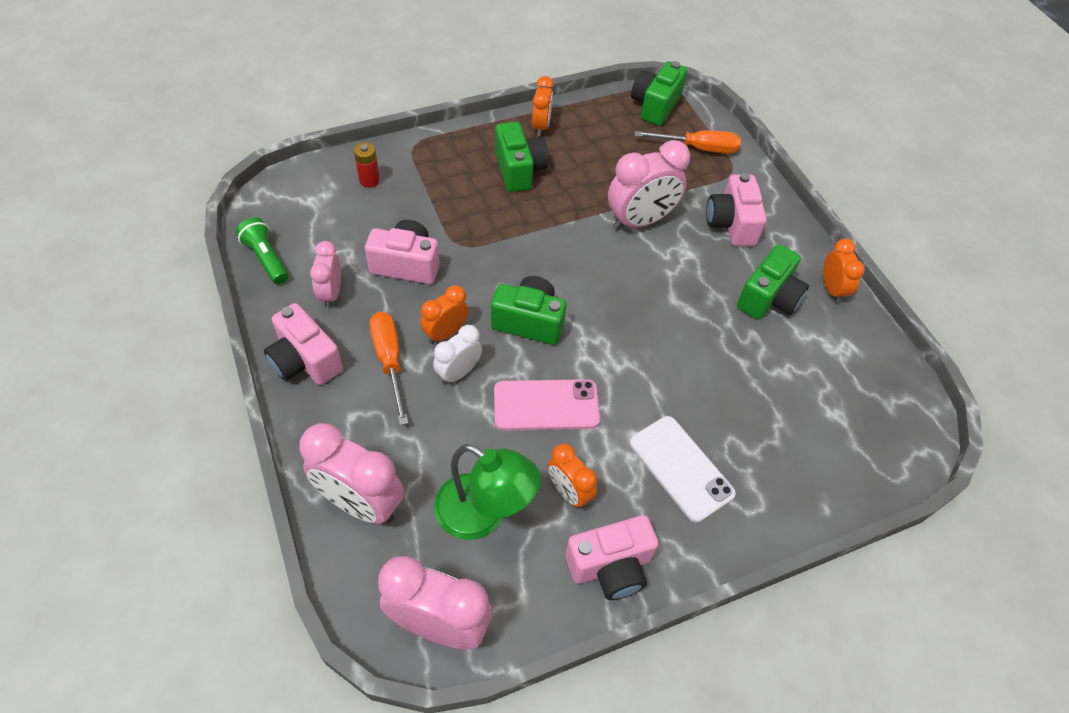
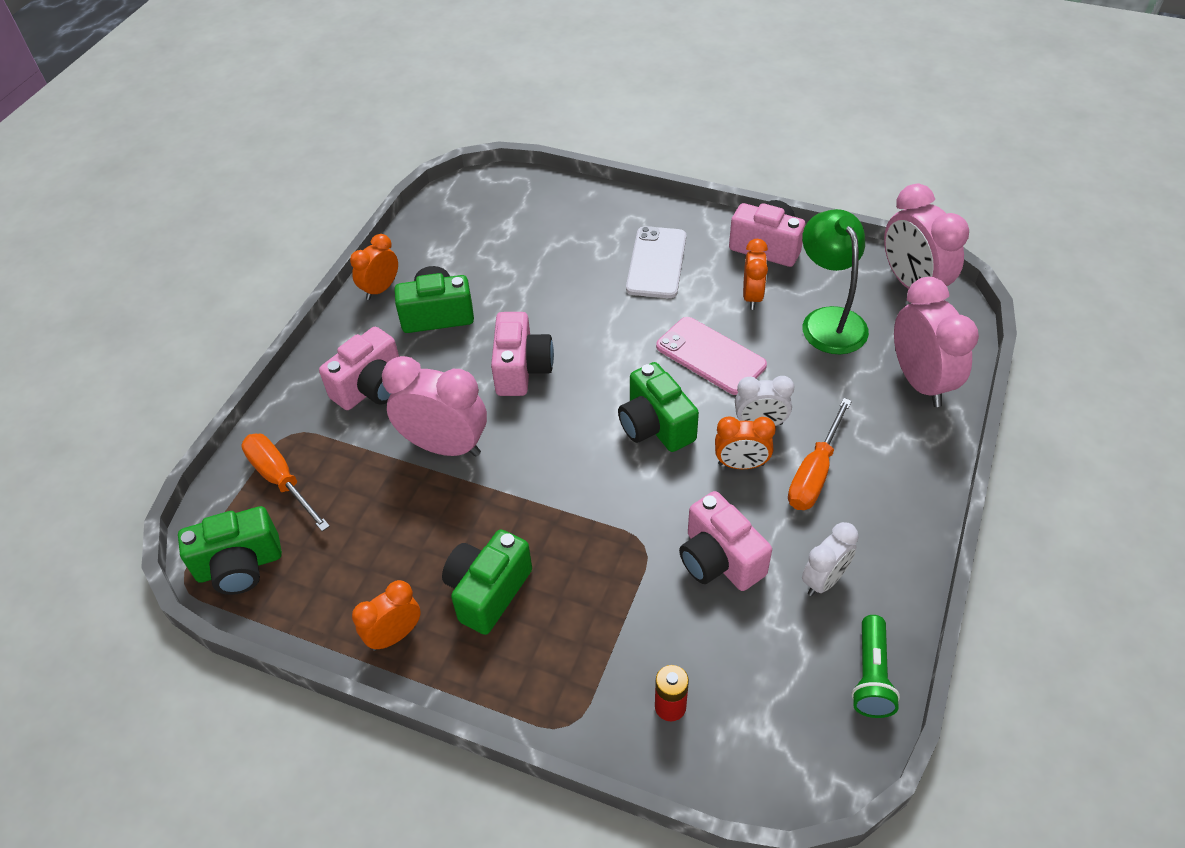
camera: 130 degrees left, 5 degrees down
pink camera [264,303,343,385] -> pink camera moved to [491,312,554,396]
pink clock [310,241,341,308] -> white clock [802,522,859,596]

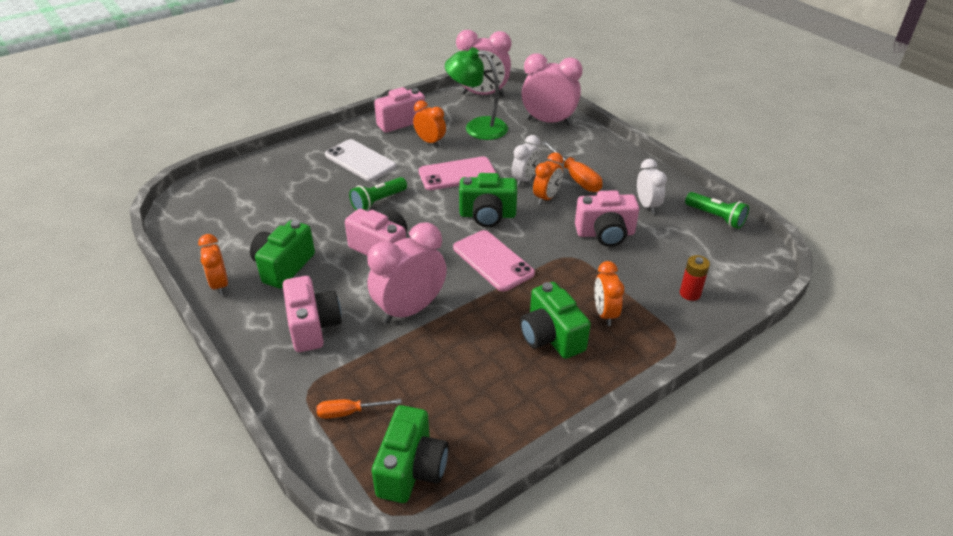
camera: 60 degrees left, 10 degrees down
orange screwdriver [242,434,330,531] -> orange screwdriver [317,399,402,419], size x0.62
orange clock [352,580,421,651] -> orange clock moved to [594,261,624,326]
none -> green flashlight [349,177,407,211]
none -> pink phone [453,230,535,292]

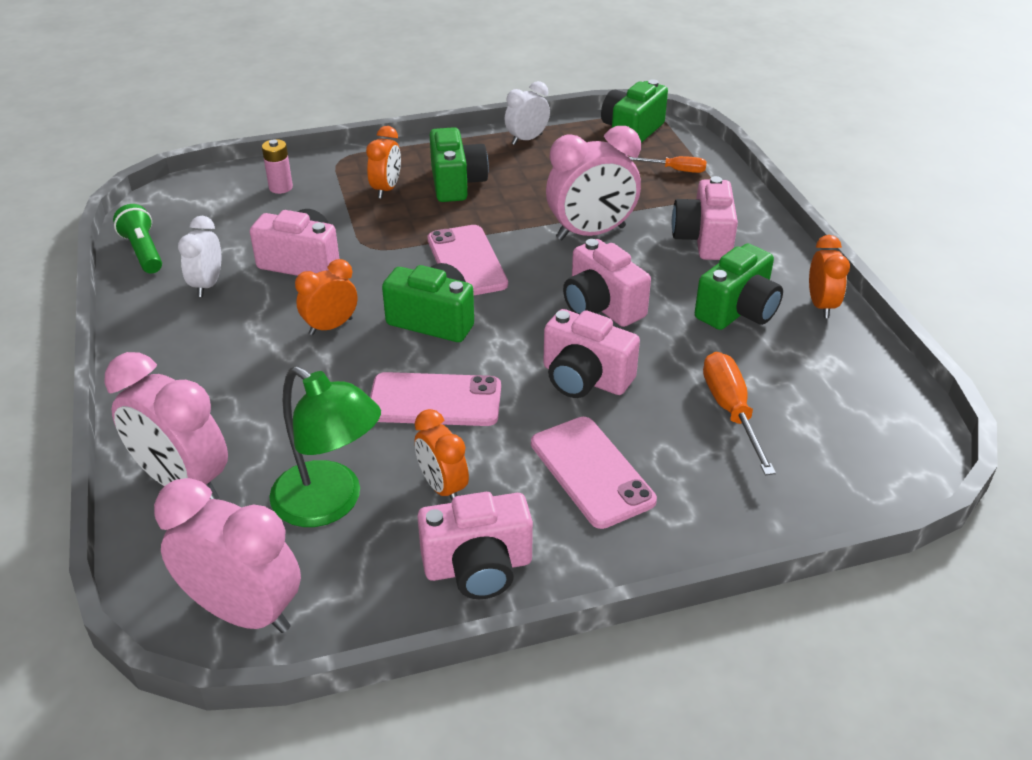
camera: 160 degrees left, 0 degrees up
white phone [325,139,396,182] -> pink phone [531,417,657,529]
green flashlight [349,177,407,211] -> pink camera [543,309,640,398]
white clock [512,135,540,186] -> white clock moved to [505,81,550,145]
orange screwdriver [541,141,602,192] -> orange screwdriver moved to [703,352,776,475]
red battery [680,255,710,301] -> pink battery [262,139,293,194]

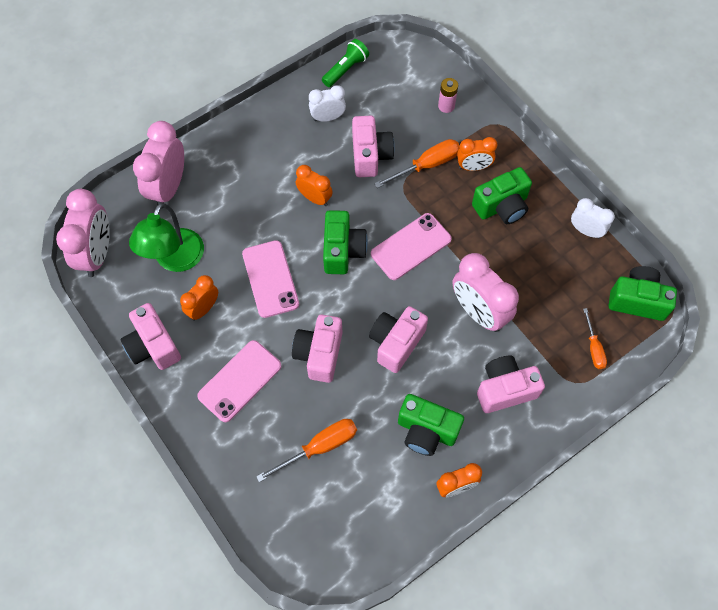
camera: 70 degrees right, 25 degrees up
none -> orange screwdriver [374,139,460,188]

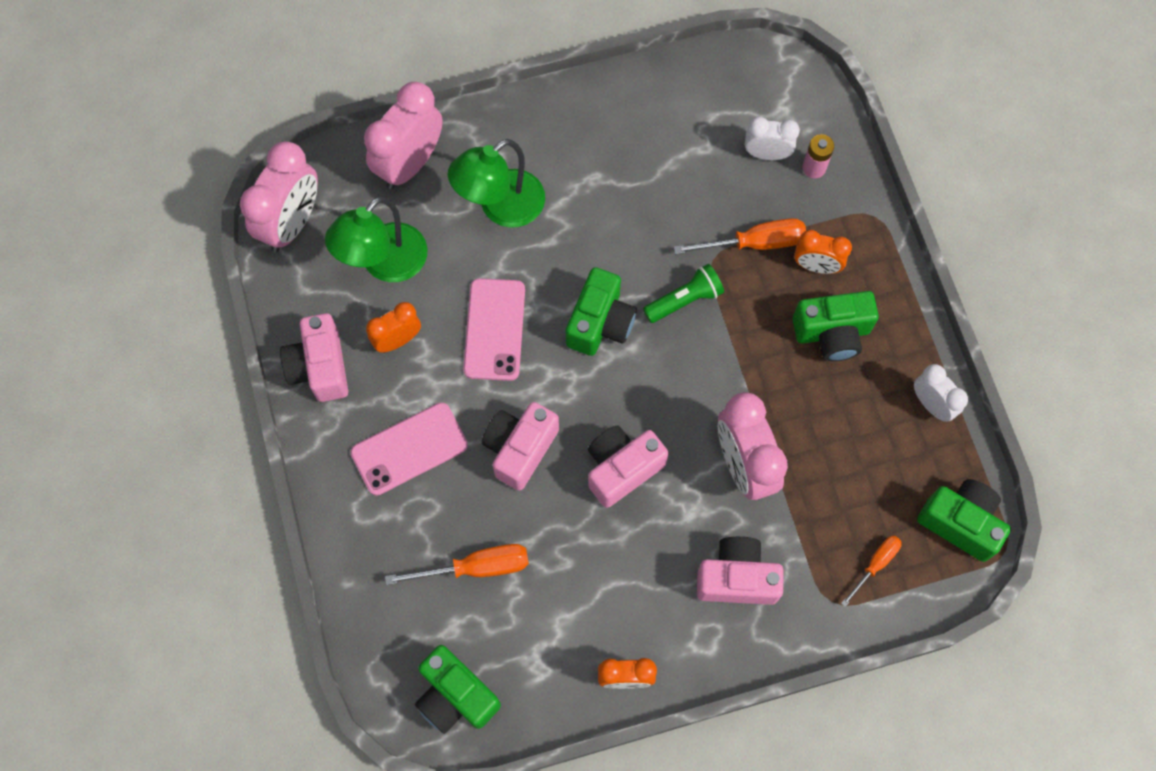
camera: 20 degrees right, 5 degrees up
orange clock [296,165,333,206] -> none
white clock [309,85,346,122] -> white clock moved to [745,117,800,160]
green flashlight [322,39,369,87] -> green flashlight moved to [643,264,724,323]
pink camera [352,116,395,177] -> none
pink phone [371,213,452,280] -> none
green camera [398,394,464,456] -> green camera moved to [415,645,501,734]
orange screwdriver [583,308,607,369] -> orange screwdriver turned 150 degrees counterclockwise [841,536,902,607]
none -> green lamp [448,139,545,228]

